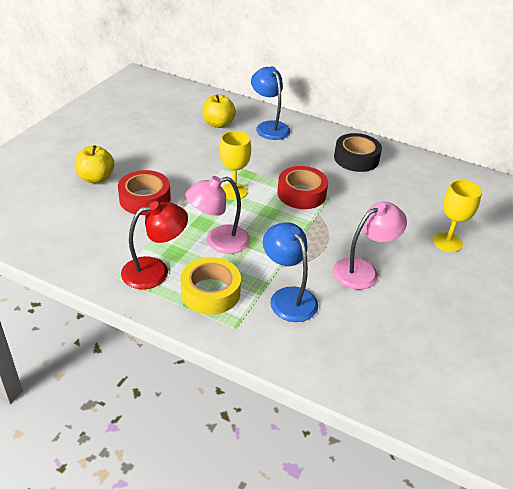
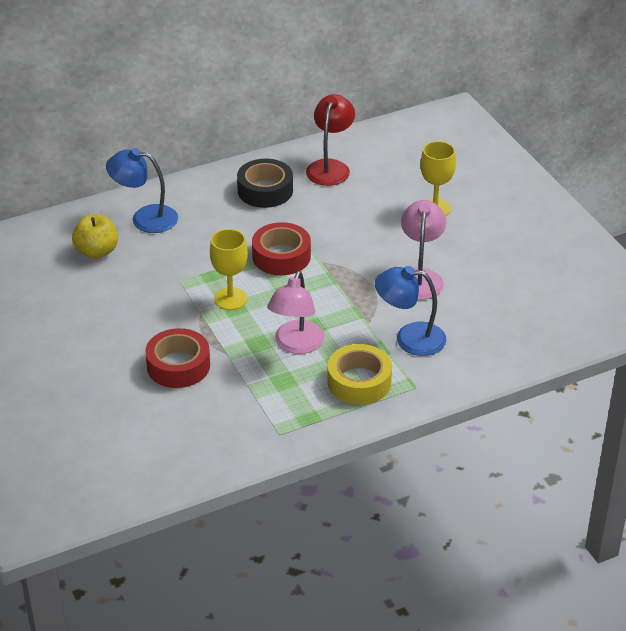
camera: 50 degrees left, 0 degrees up
yellow apple [75,145,114,183] -> none
red lamp [121,201,188,289] -> red lamp moved to [306,94,355,186]

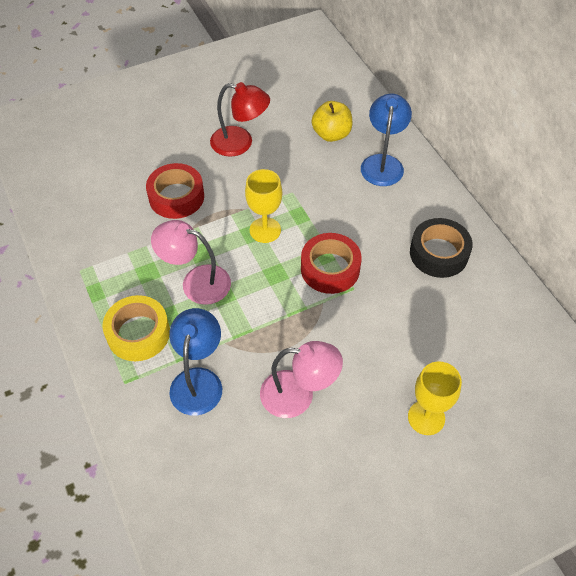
camera: 90 degrees right, 15 degrees up
red lamp [306,94,355,186] -> red lamp moved to [210,82,270,157]

